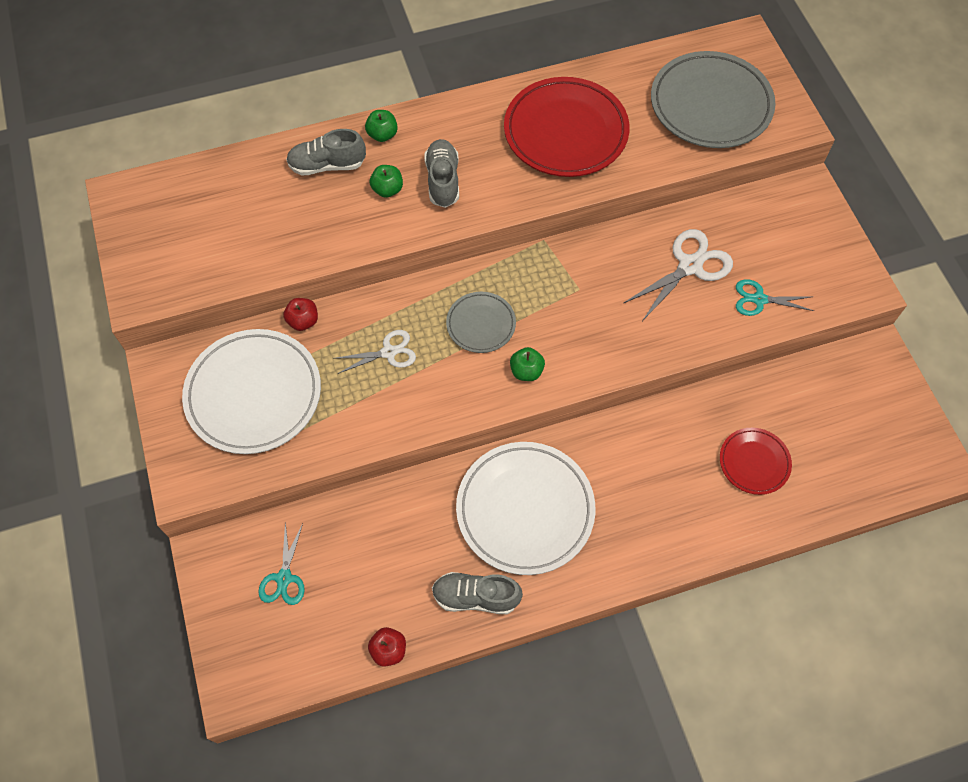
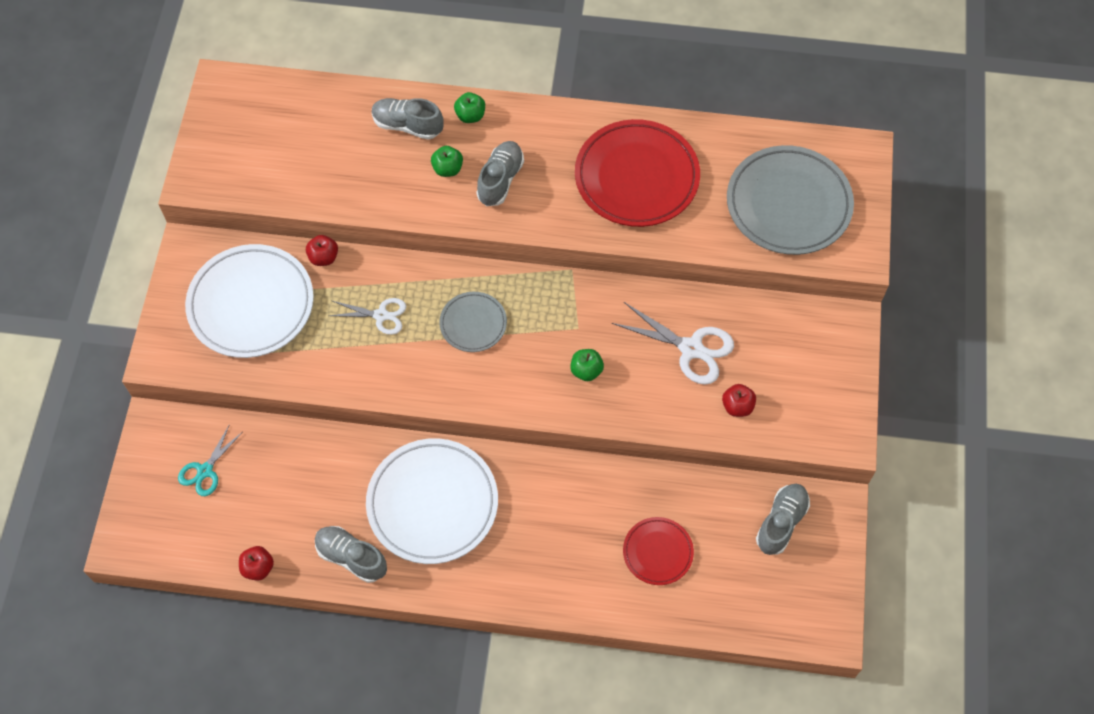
camera: 25 degrees right, 0 degrees up
green apple [510,347,545,381] -> green apple moved to [570,349,604,381]
white scissors [624,229,733,320] -> white scissors turned 45 degrees clockwise [612,302,734,385]
turquoise scissors [736,279,814,316] -> red apple [722,384,756,417]
none -> grey shoe [756,484,810,555]

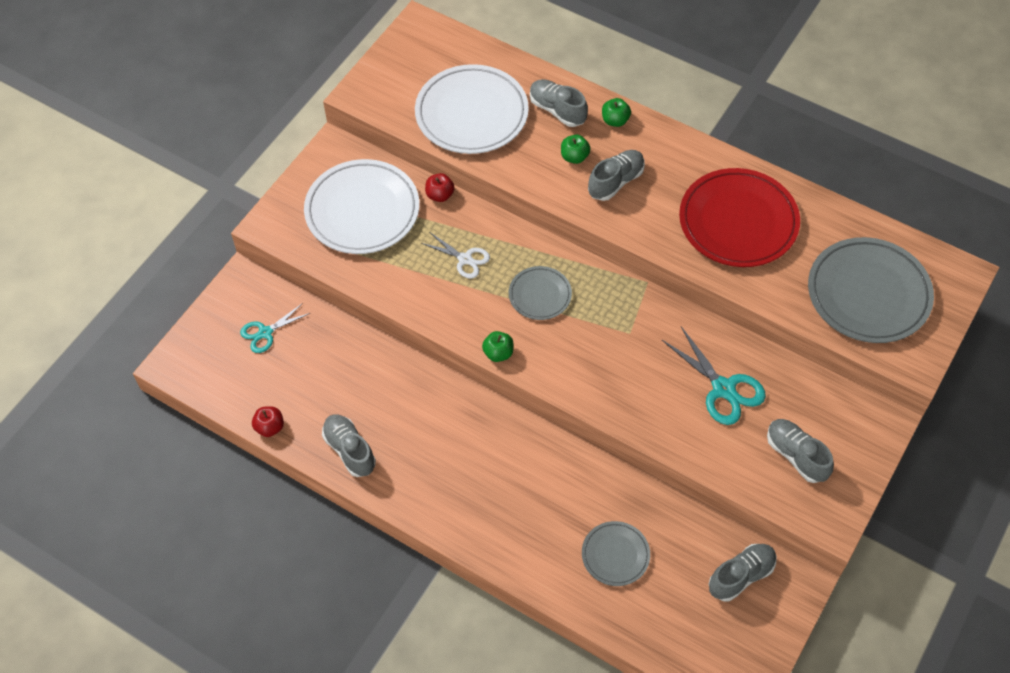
camera: 25 degrees right, 5 degrees down
white plate [366,438,498,564] -> white plate moved to [415,64,529,154]
green apple [570,349,604,381] -> green apple moved to [482,331,514,362]
white scissors [612,302,734,385] -> turquoise scissors [662,326,766,425]
red plate [623,517,694,585] -> grey plate [582,521,650,586]
red apple [722,384,756,417] -> none
none -> grey shoe [767,419,834,483]

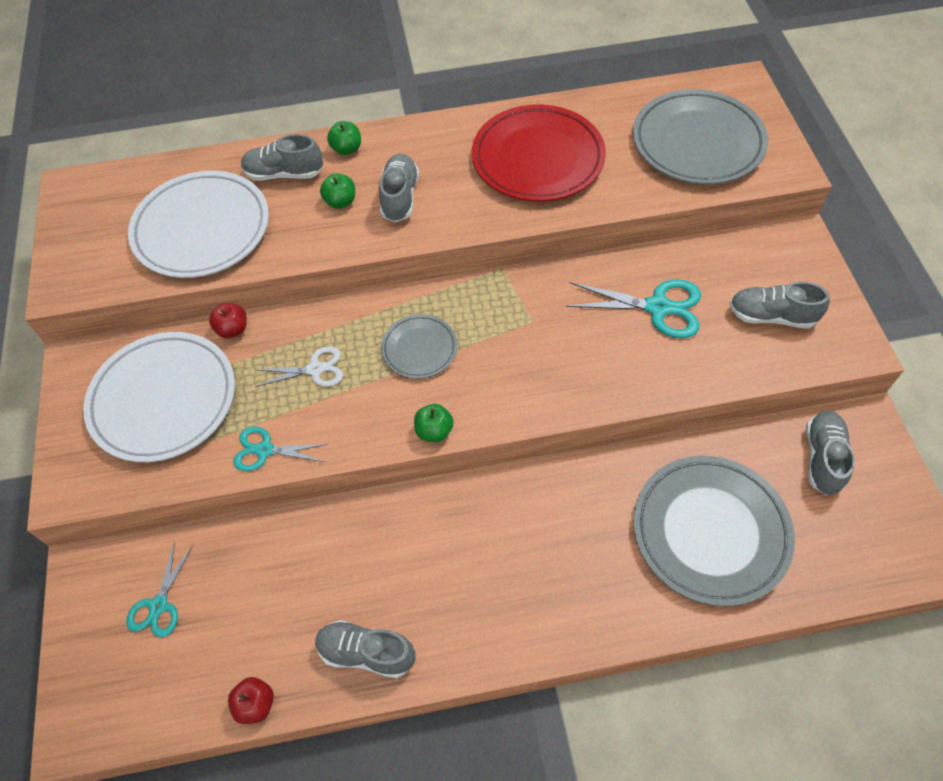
camera: 40 degrees left, 0 degrees up
grey plate [582,521,650,586] -> grey plate [633,456,795,606], size x1.89
none -> turquoise scissors [233,427,328,471]

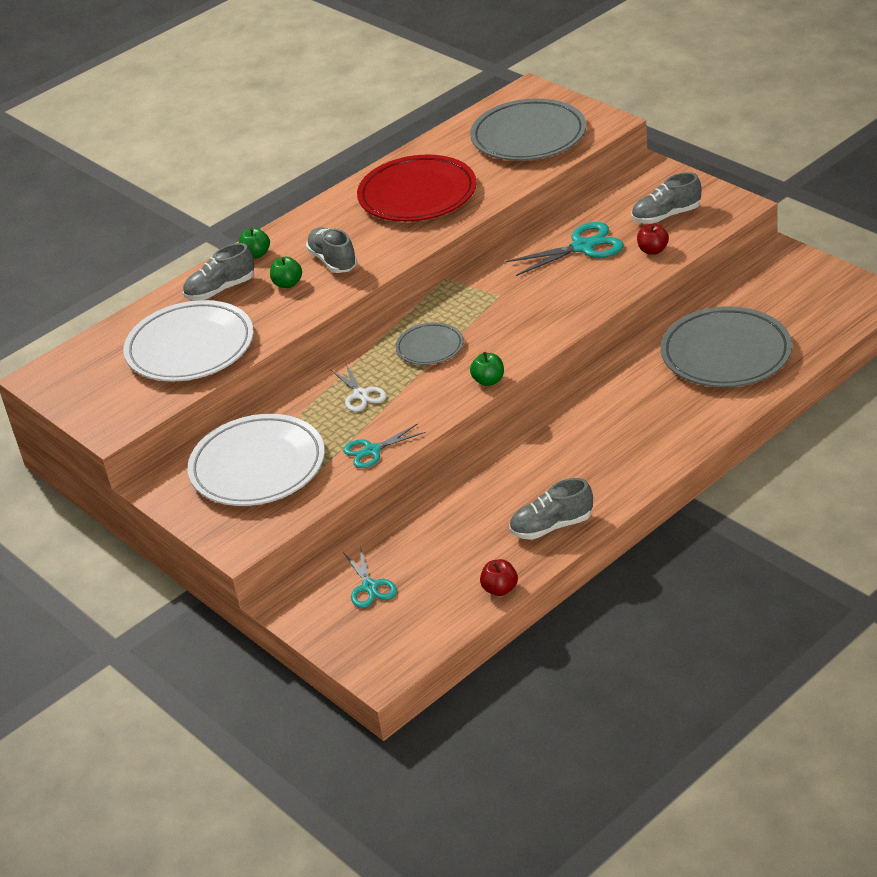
camera: 30 degrees left, 20 degrees down
red apple [209,303,247,338] -> red apple moved to [637,223,669,255]
white scissors [255,346,343,387] -> white scissors turned 105 degrees clockwise [330,364,387,412]
grey shoe [806,410,855,495] -> none

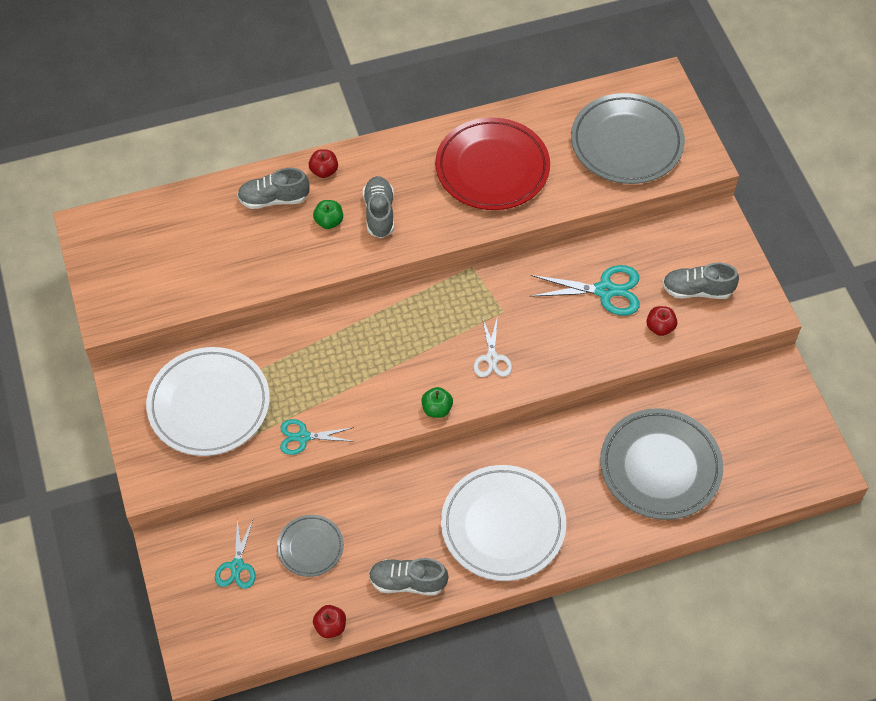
camera: 20 degrees right, 20 degrees up
white plate [123,300,254,381] -> white plate moved to [441,465,566,581]
green apple [239,228,270,259] -> red apple [309,149,338,178]
white scissors [330,364,387,412] -> white scissors moved to [473,315,512,377]
grey plate [395,322,464,365] -> grey plate moved to [277,515,344,577]

